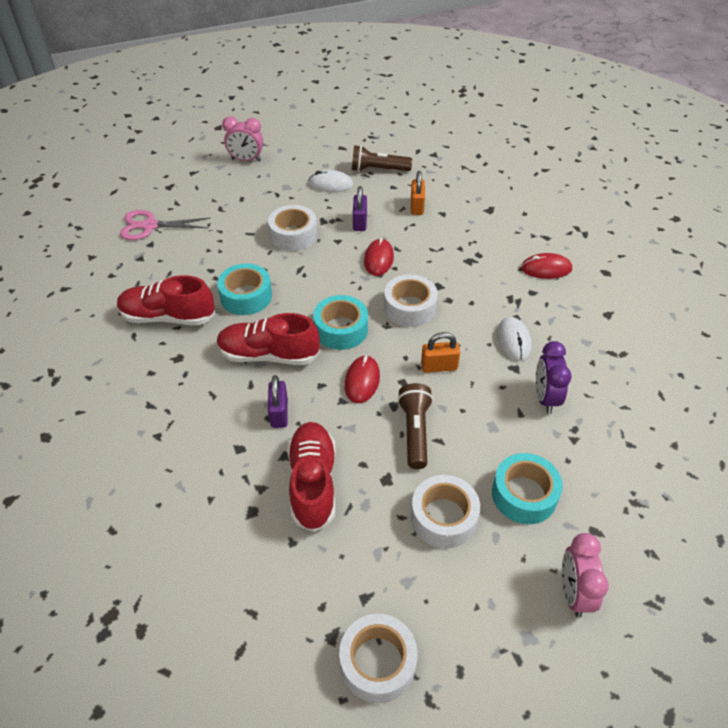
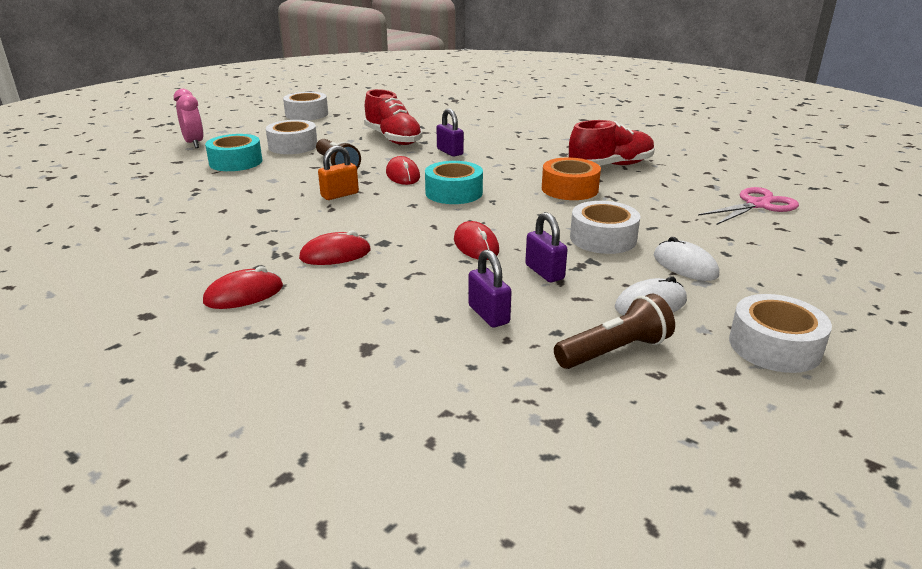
camera: 150 degrees right, 20 degrees down
turquoise tape [217,263,272,315] -> orange tape [542,158,601,200]
red shoe [217,313,320,365] -> none
pink clock [222,116,263,162] -> none
white tape [384,274,438,327] -> white tape moved to [729,294,832,373]
orange padlock [411,171,425,215] -> purple padlock [468,249,512,327]
white mouse [497,317,532,361] -> white mouse moved to [654,237,719,281]
purple clock [536,341,572,414] -> none
none -> red mouse [299,230,371,265]

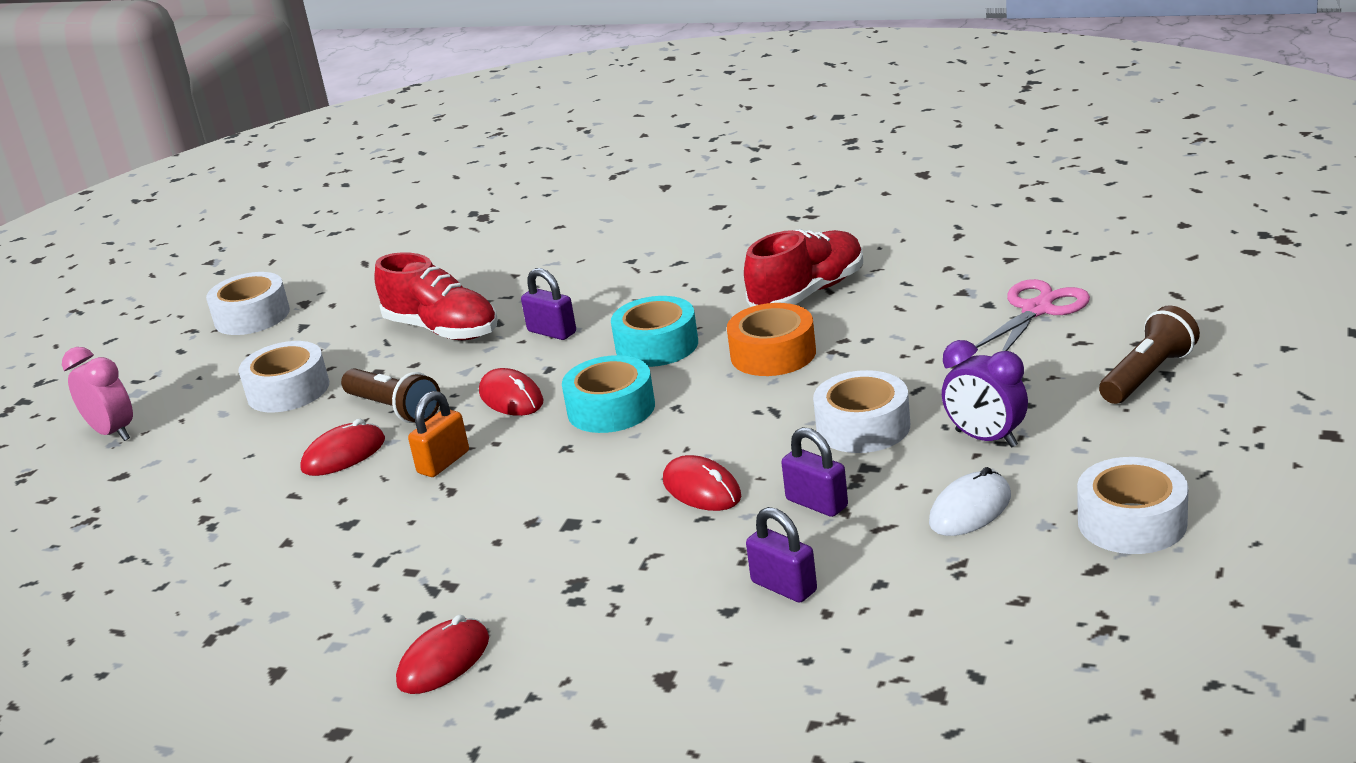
camera: 15 degrees left, 0 degrees up
turquoise tape [205,134,262,171] -> turquoise tape moved to [611,296,698,367]
red mouse [299,230,371,265] -> red mouse moved to [300,419,385,476]
brown flashlight [554,294,675,369] -> brown flashlight moved to [1099,305,1200,404]
white mouse [654,237,719,281] -> purple clock [942,340,1028,448]

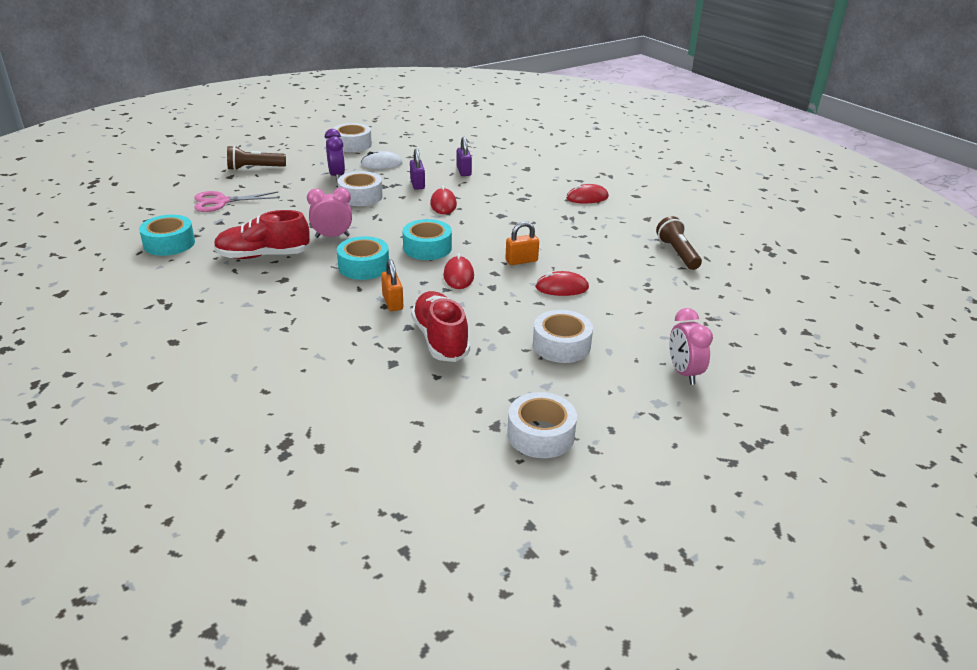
camera: 150 degrees left, 5 degrees up
brown flashlight [341,368,440,423] -> brown flashlight moved to [656,216,702,270]
purple padlock [521,268,576,340] -> orange padlock [381,259,403,311]
orange tape [727,303,816,376] -> pink clock [307,188,352,238]
none -> turquoise tape [139,215,195,256]

